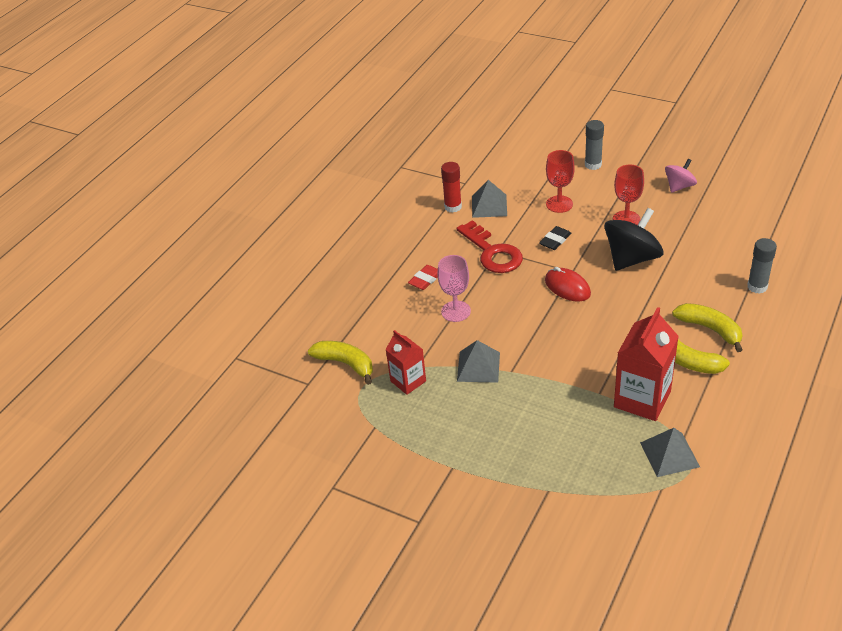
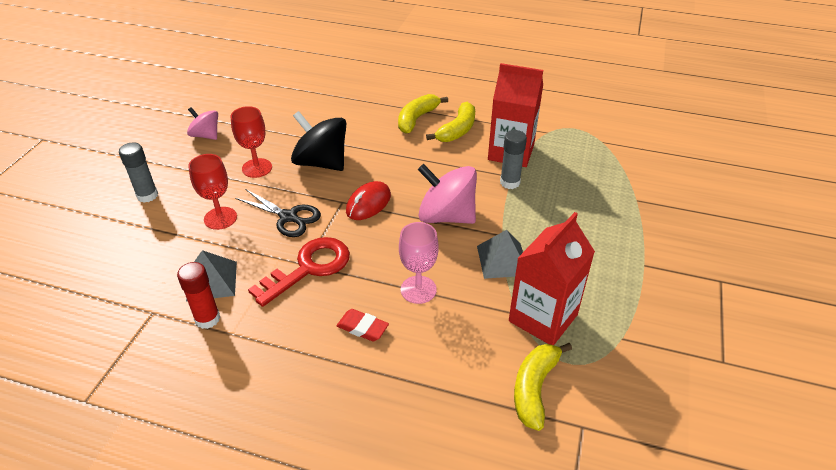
camera: 105 degrees left, 0 degrees up
red carton [386,330,426,395] -> red carton [509,212,595,345], size x1.64
black eraser [539,226,571,250] -> black scissors [235,189,321,237]
grey pyramid [640,428,700,477] -> none
grey glue stick [747,238,777,294] -> grey glue stick moved to [500,130,527,189]
none -> pink spinning top [418,164,477,224]

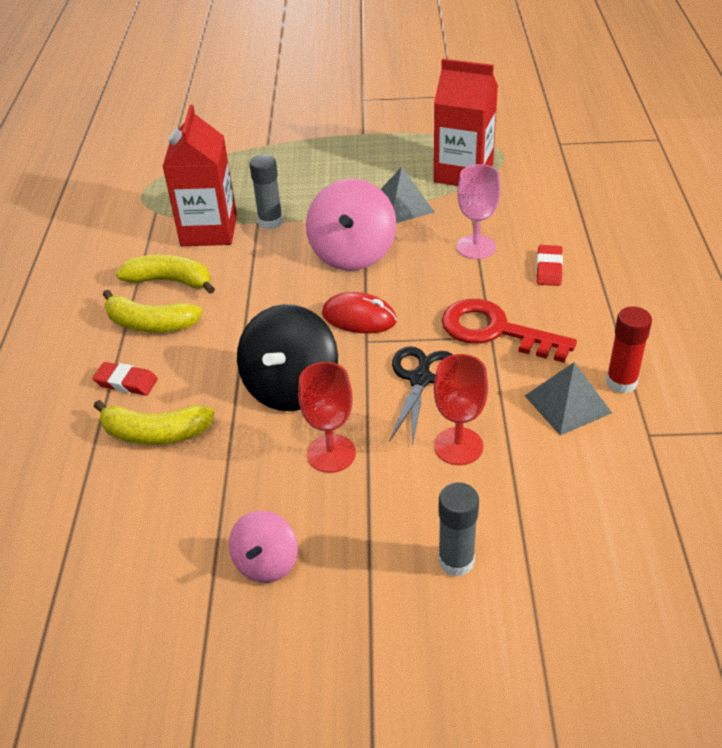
camera: 105 degrees left, 0 degrees up
yellow banana [514,343,572,431] -> yellow banana moved to [94,400,214,445]
none -> red eraser [92,362,158,395]

